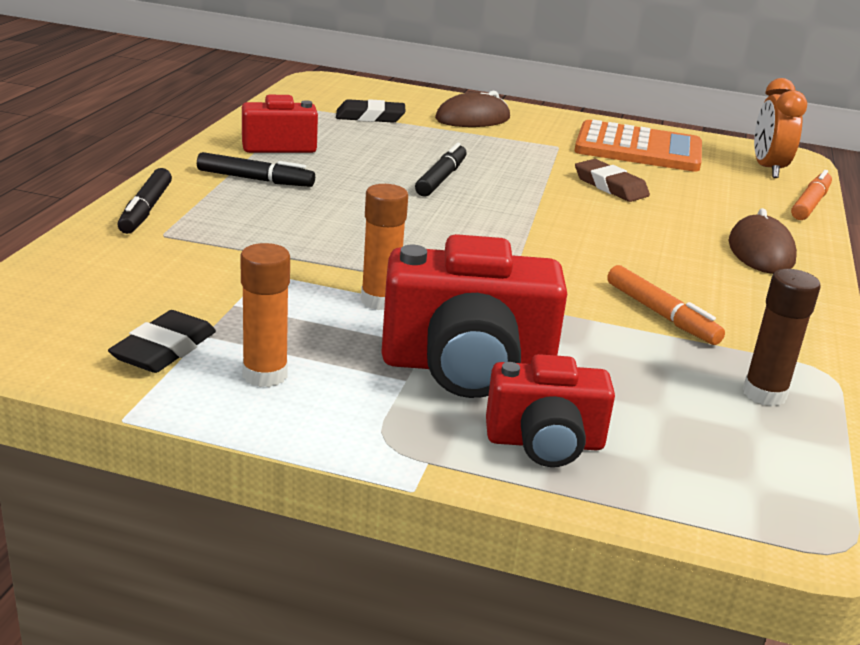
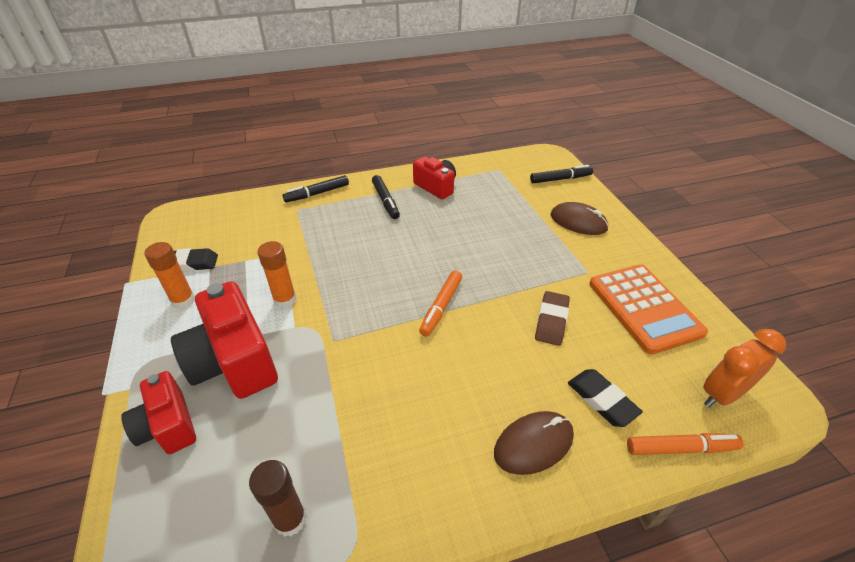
camera: 60 degrees right, 15 degrees up
black eraser [336,99,406,123] -> black eraser moved to [568,369,643,427]
black marker [415,143,467,196] -> black marker moved to [530,165,593,183]
orange marker [607,265,725,345] -> orange marker moved to [419,271,462,337]

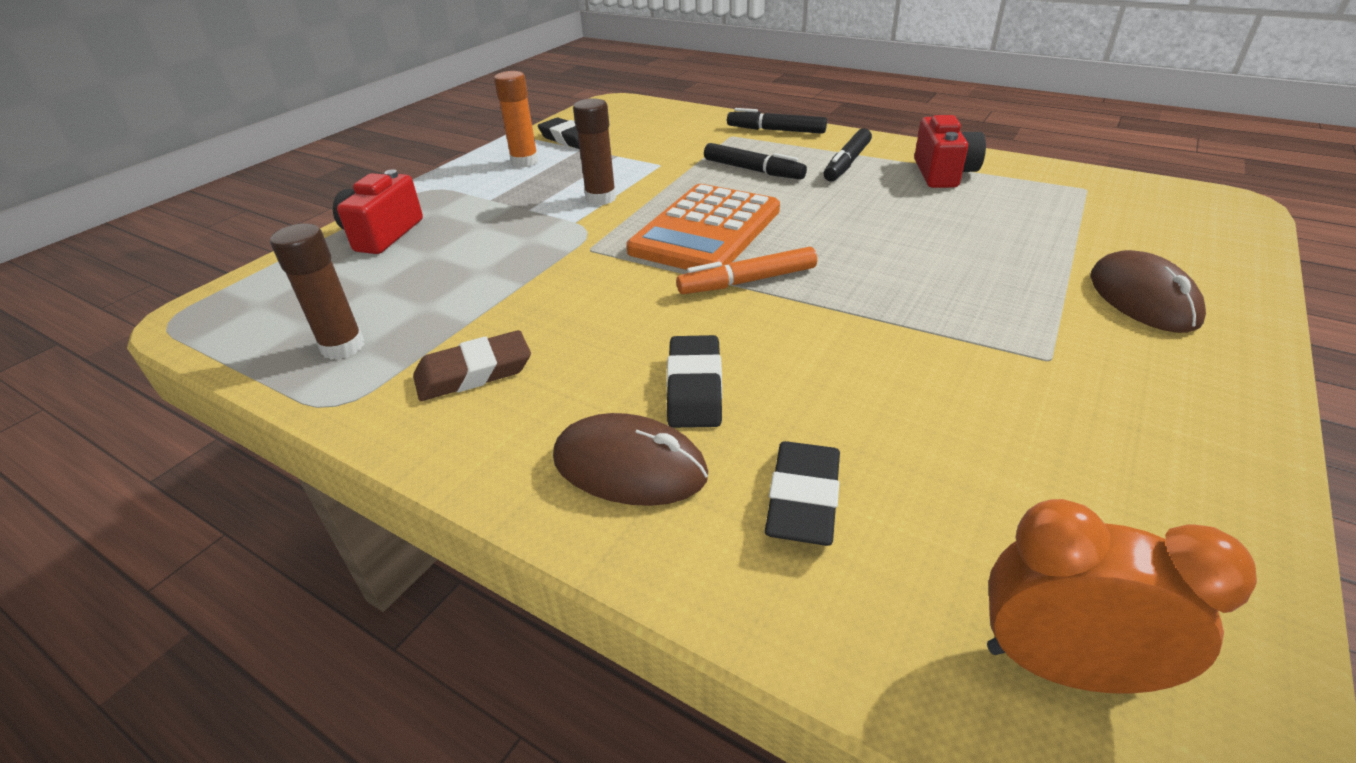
camera: 50 degrees right, 5 degrees down
red camera [171,281,278,399] -> none
orange glue stick [258,241,297,308] -> brown glue stick [573,98,616,205]
black marker [530,165,593,183] -> black marker moved to [704,143,807,180]
brown eraser [535,291,570,346] -> brown eraser moved to [413,330,531,401]
orange calculator [589,264,708,355] -> orange calculator moved to [626,184,780,270]
orange marker [627,433,744,455] -> none
none -> black eraser [667,335,722,428]

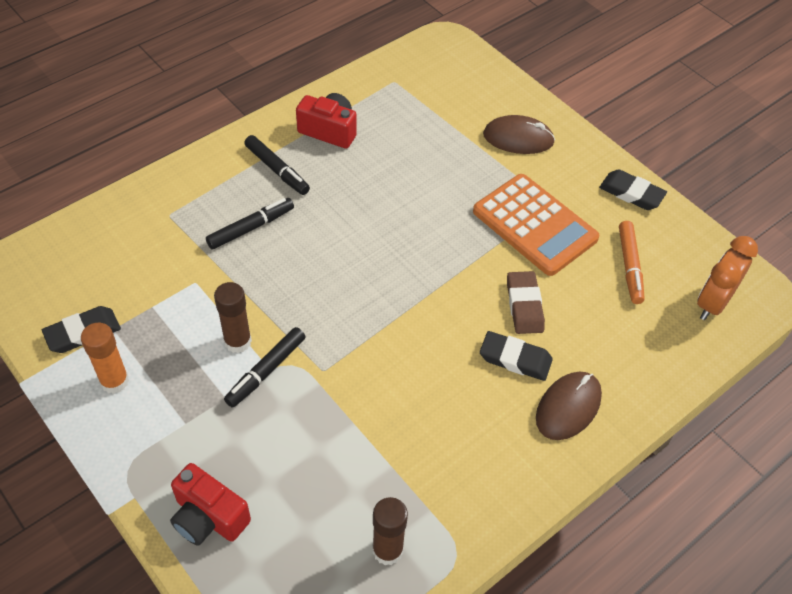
camera: 75 degrees left, 15 degrees up
brown eraser [413,330,531,401] -> brown eraser moved to [507,271,545,334]
orange calculator [626,184,780,270] -> orange calculator moved to [473,174,599,276]
orange marker [676,247,817,294] -> orange marker moved to [619,221,645,304]
black marker [727,108,827,134] -> black marker moved to [224,327,305,408]
black eraser [765,441,840,546] -> black eraser moved to [599,169,667,210]

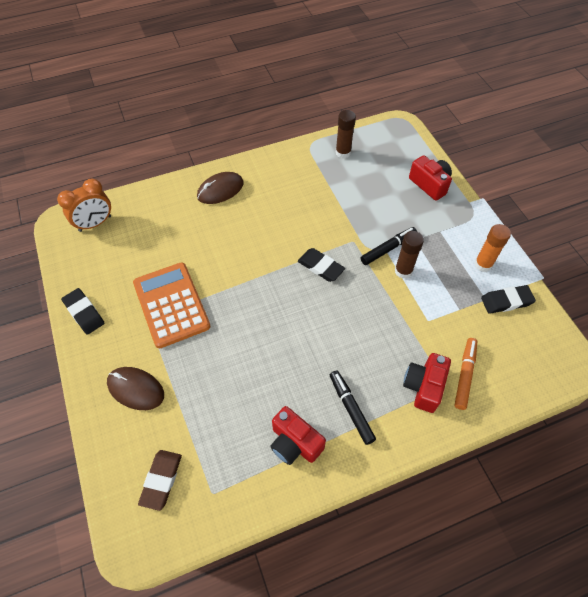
camera: 160 degrees left, 5 degrees up
black marker [206,198,294,250] -> none
black eraser [480,331,553,381] -> black eraser moved to [298,248,345,282]
brown eraser [507,271,545,334] -> brown eraser moved to [138,450,182,511]
orange marker [619,221,645,304] -> orange marker moved to [454,338,478,410]
none -> red camera [403,353,451,413]

